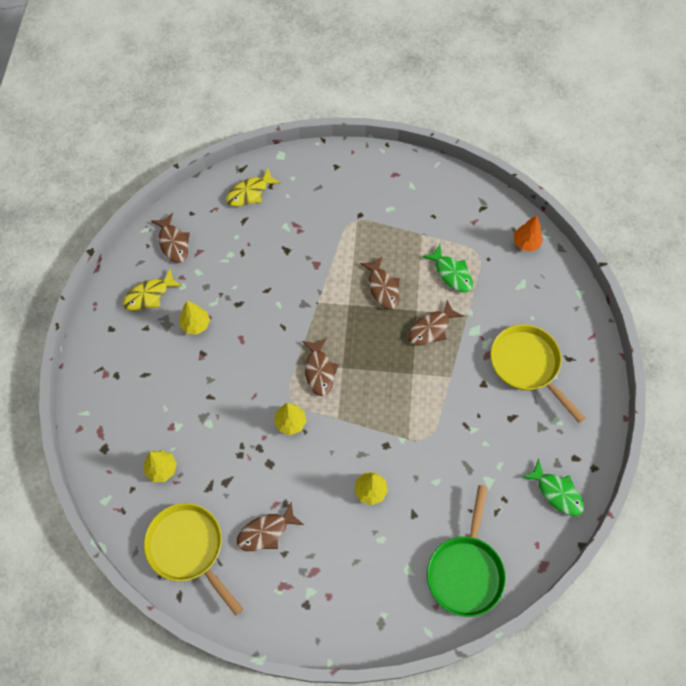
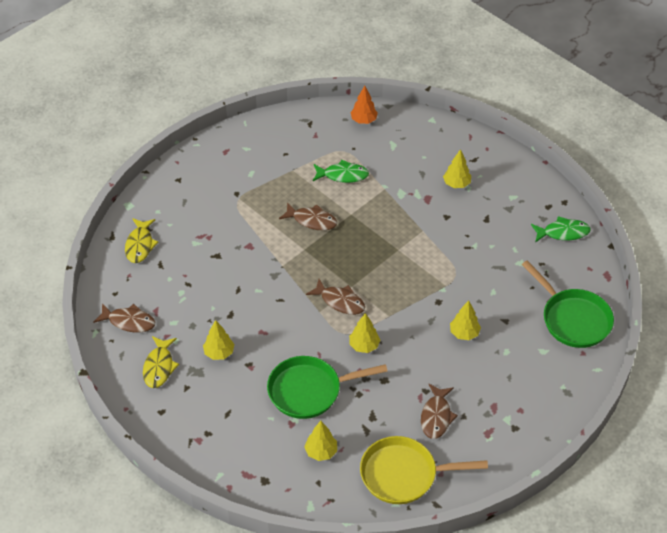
camera: 50 degrees left, 15 degrees down
brown fish [408,299,464,346] -> none
yellow pan [490,324,585,423] -> yellow tree [443,149,471,188]
none -> green pan [267,356,388,419]

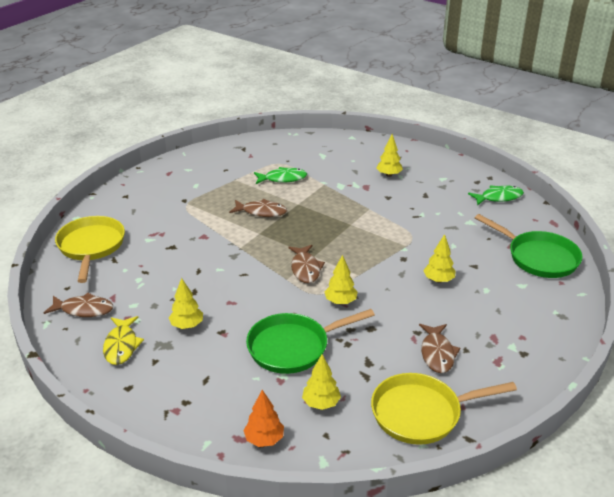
camera: 10 degrees left, 15 degrees down
yellow fish [125,218,159,263] -> yellow pan [55,216,125,283]
brown fish [306,279,365,315] -> brown fish turned 60 degrees clockwise [288,245,325,283]
orange tree [351,86,378,124] -> orange tree moved to [243,390,284,447]

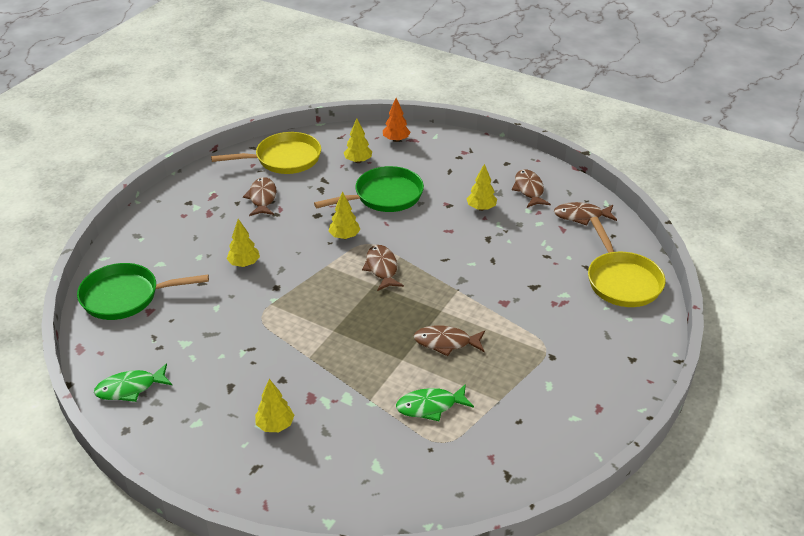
camera: 175 degrees right, 5 degrees up
yellow fish [103,316,144,365] -> brown fish [512,169,551,208]
green pan [475,214,583,278] -> green pan turned 45 degrees counterclockwise [77,263,209,320]

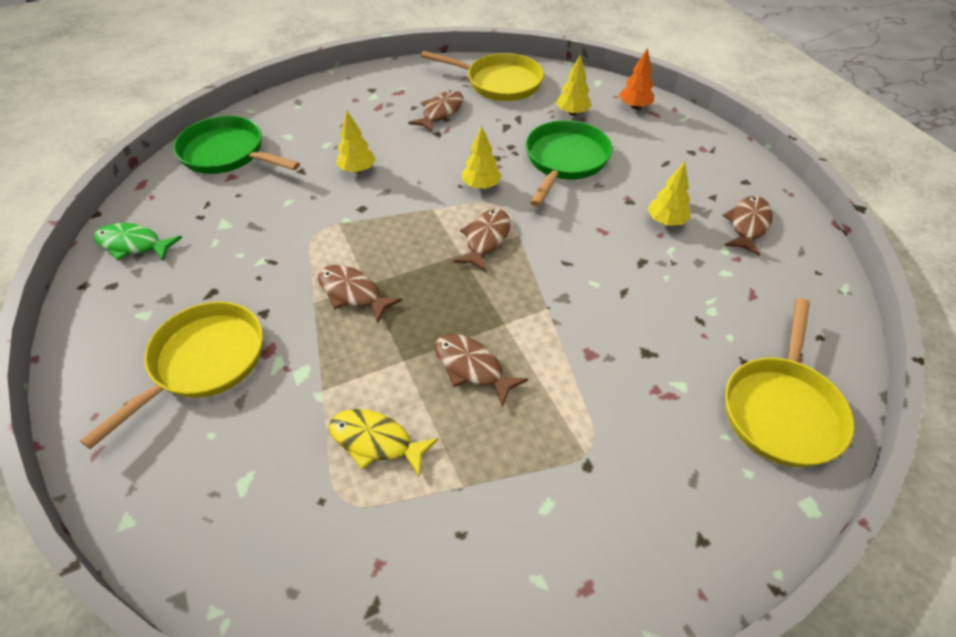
camera: 35 degrees right, 10 degrees up
yellow tree [255,379,295,432] -> yellow pan [80,302,263,449]
green pan [314,166,424,212] -> green pan turned 75 degrees counterclockwise [526,120,612,207]
green fish [396,384,474,421] -> yellow fish [329,409,439,477]
brown fish [554,202,617,225] -> brown fish moved to [318,265,402,323]

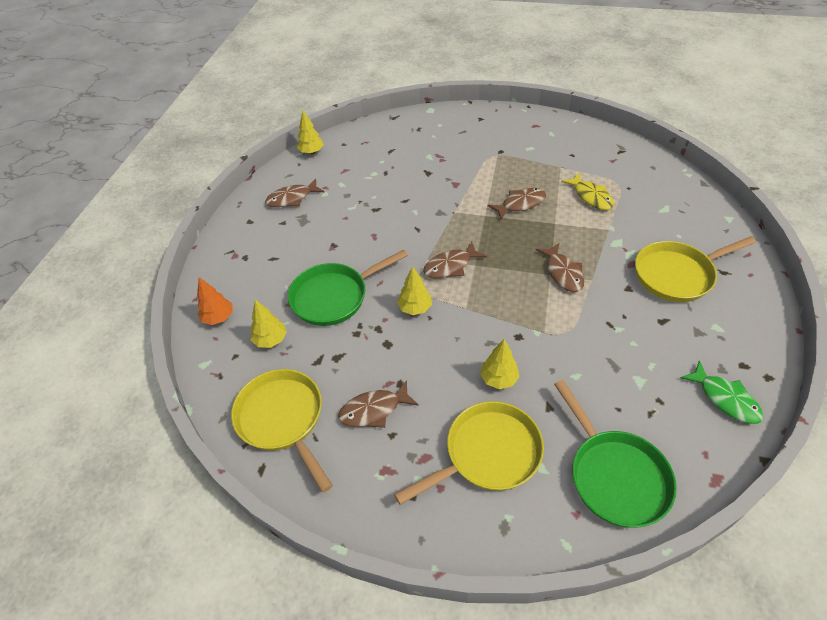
camera: 140 degrees left, 0 degrees up
brown fish [435,334,528,408] -> brown fish turned 105 degrees counterclockwise [488,188,546,220]
yellow tree [648,161,691,226] -> yellow tree moved to [297,111,324,154]
yellow pan [725,298,855,467] -> yellow pan moved to [394,401,544,505]

